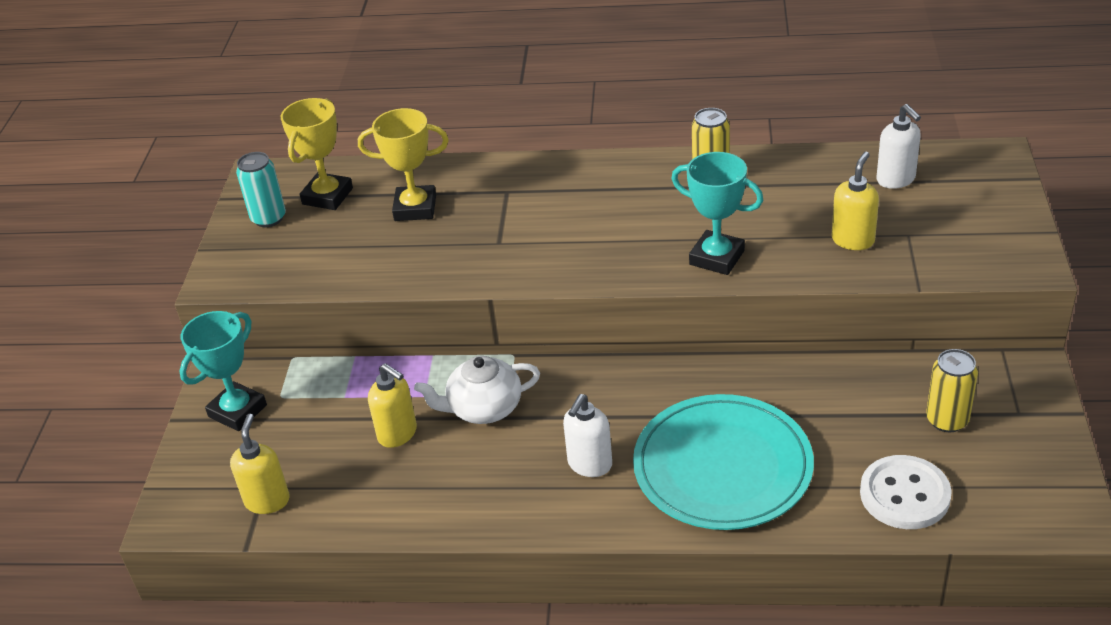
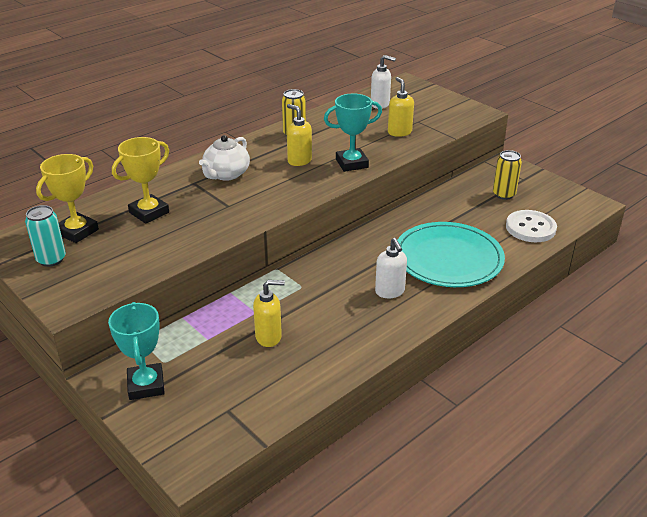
camera: 50 degrees left, 5 degrees down
yellow soap dispenser [230,413,290,514] -> yellow soap dispenser moved to [287,104,312,166]
yellow trophy [281,98,353,210] -> yellow trophy turned 60 degrees clockwise [36,154,99,243]
white teapot [414,356,540,424] -> white teapot moved to [199,135,250,181]

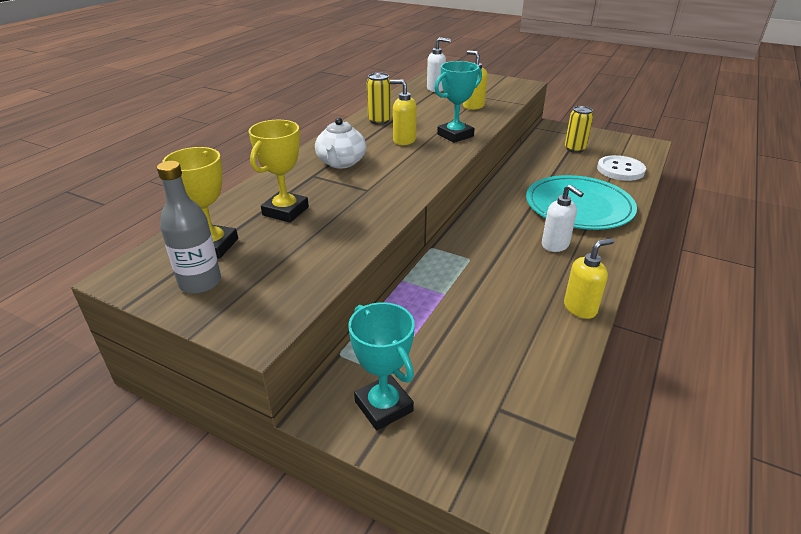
camera: 20 degrees left, 0 degrees up
turquoise can [25,205,66,267] -> grey bottle [157,161,221,294]
yellow soap dispenser [253,280,285,347] -> yellow soap dispenser moved to [564,238,614,319]

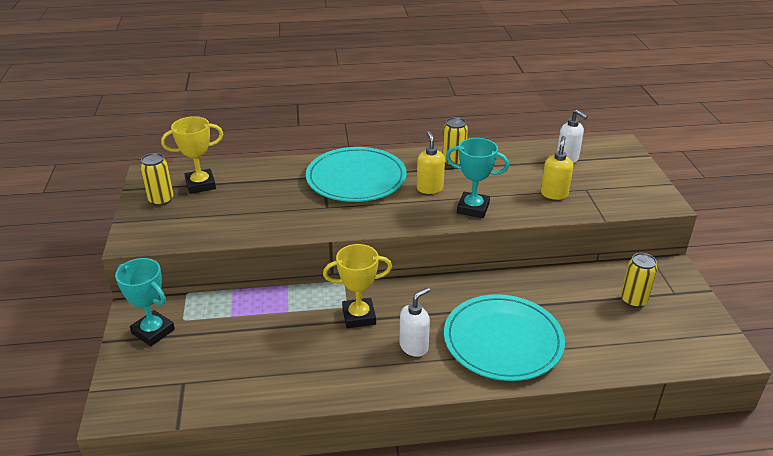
camera: 55 degrees right, 0 degrees up
grey bottle [157,161,221,294] -> yellow can [140,153,174,206]
yellow trophy [248,120,309,222] -> yellow trophy moved to [323,244,392,328]
white teapot [315,118,366,169] -> turquoise plate [306,147,407,202]
turquoise trophy [348,302,415,430] -> turquoise trophy turned 75 degrees counterclockwise [115,258,175,346]
white soap dispenser [542,185,584,252] -> white soap dispenser turned 150 degrees counterclockwise [400,288,430,357]
yellow soap dispenser [564,238,614,319] -> none
white button [597,155,646,181] -> none

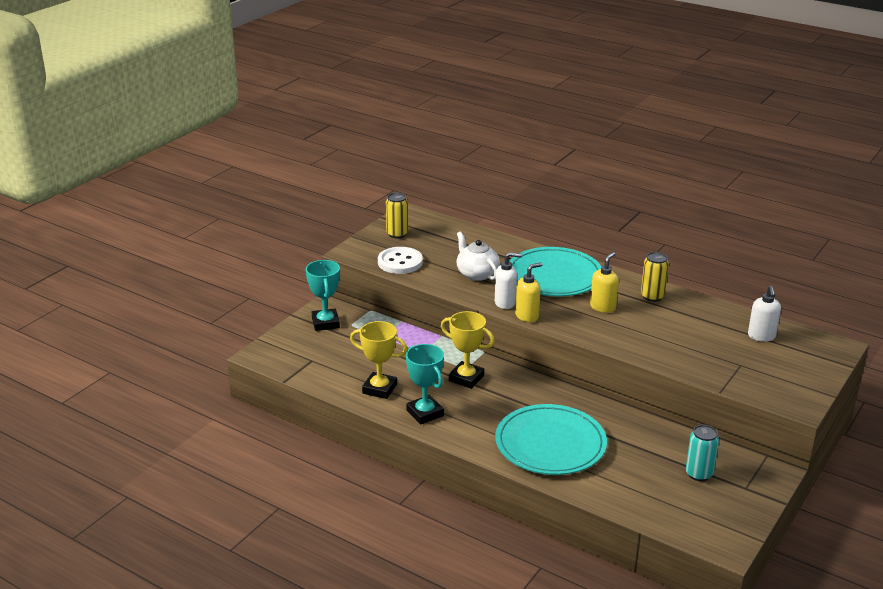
camera: 40 degrees right, 5 degrees down
yellow trophy [161,116,223,194] -> yellow trophy moved to [350,321,408,399]
white soap dispenser [400,288,430,357] -> white soap dispenser moved to [495,252,522,309]
turquoise trophy [446,138,509,218] -> turquoise trophy moved to [406,344,444,425]
yellow soap dispenser [541,136,573,200] -> yellow soap dispenser moved to [515,263,543,322]
yellow can [621,253,658,308] -> turquoise can [686,425,719,481]
none -> white button [378,247,423,274]
none -> white teapot [457,232,500,281]

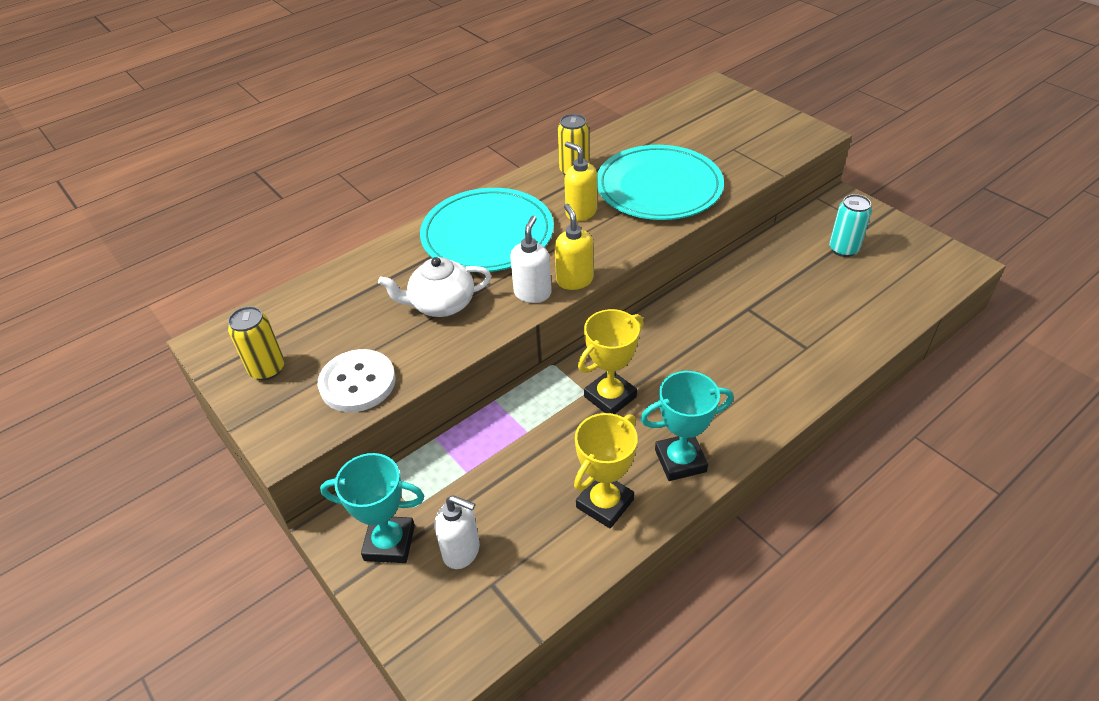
camera: 70 degrees left, 15 degrees up
turquoise plate [495,404,607,475] -> turquoise plate moved to [597,145,724,220]
white soap dispenser [748,286,781,342] -> white soap dispenser moved to [435,495,480,569]

